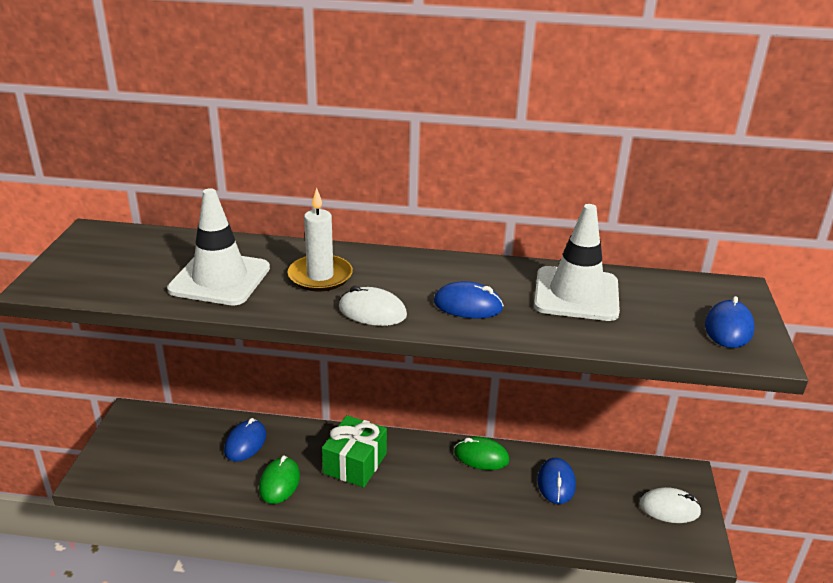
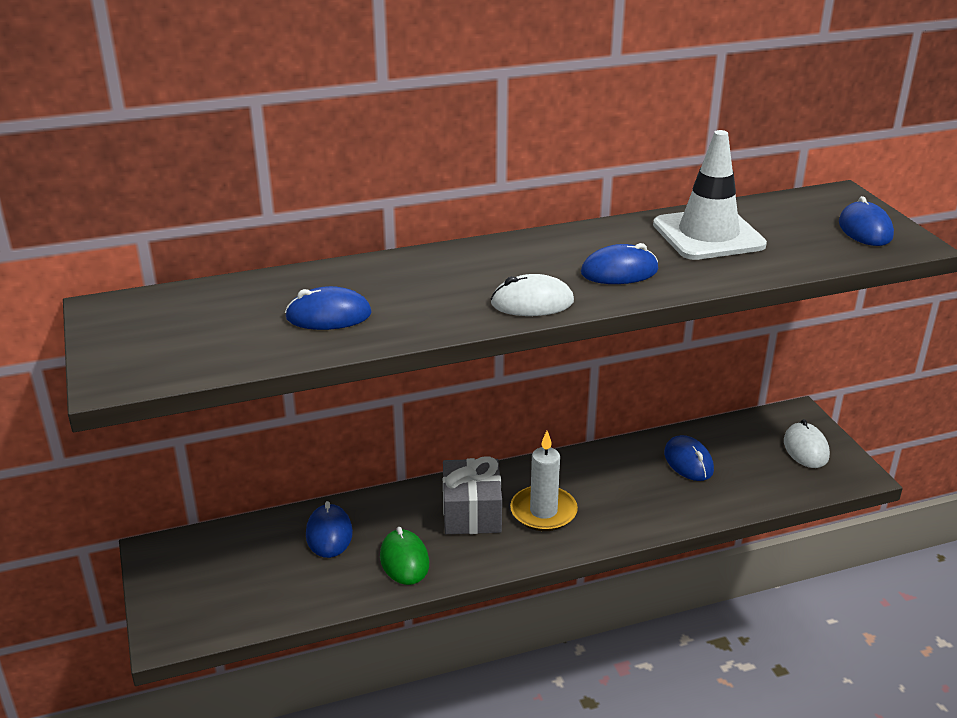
camera: 25 degrees left, 0 degrees up
white traffic cone [167,188,270,306] -> blue mouse [285,286,372,330]
white candle [288,188,353,291] -> white candle moved to [510,431,578,531]
green gift [322,415,387,488] -> grey gift [443,456,502,534]
green mouse [454,437,509,470] -> none
white mouse [640,487,702,523] -> white mouse turned 75 degrees counterclockwise [784,419,830,468]

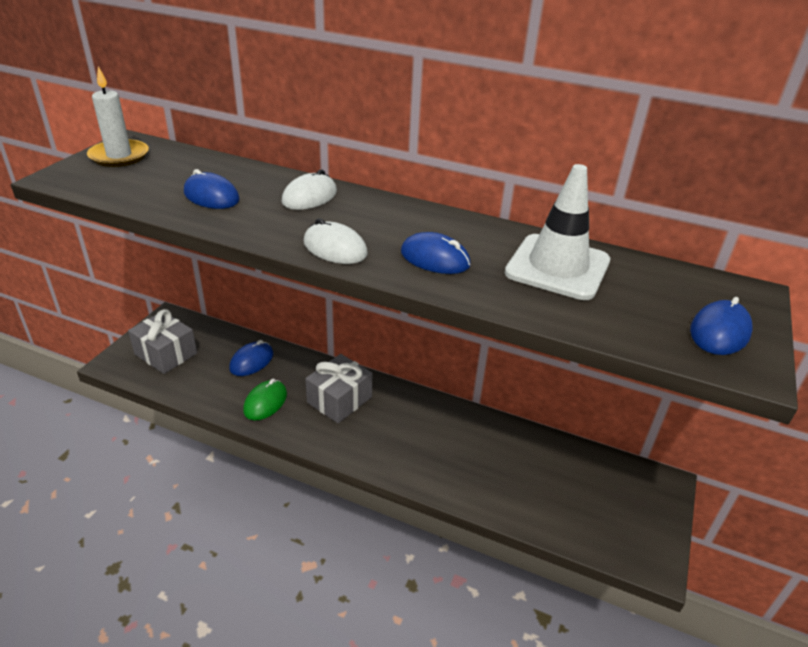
camera: 40 degrees right, 5 degrees up
white candle [510,431,578,531] -> white candle moved to [87,66,149,167]
blue mouse [664,435,714,481] -> none
white mouse [784,419,830,468] -> white mouse moved to [281,170,337,210]
none -> grey gift [128,309,197,374]

